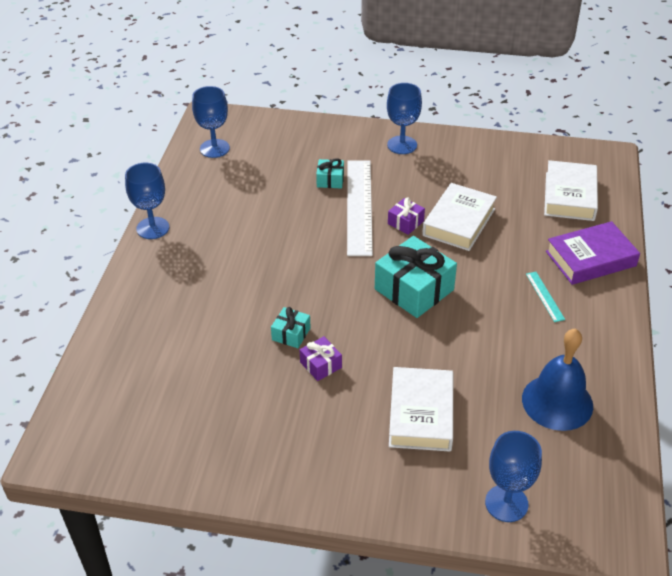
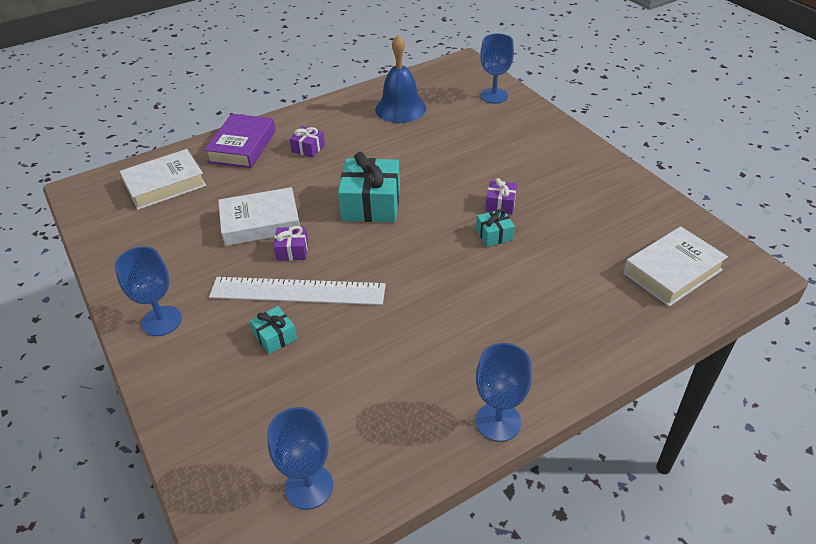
camera: 130 degrees left, 0 degrees up
white ruler [347,160,373,256] -> white ruler turned 45 degrees clockwise [209,277,386,305]
white book [389,367,453,451] -> white book moved to [623,226,728,307]
turquoise ruler [526,272,565,322] -> purple gift [290,126,325,158]
purple book [546,221,640,285] -> purple book turned 75 degrees clockwise [204,114,276,168]

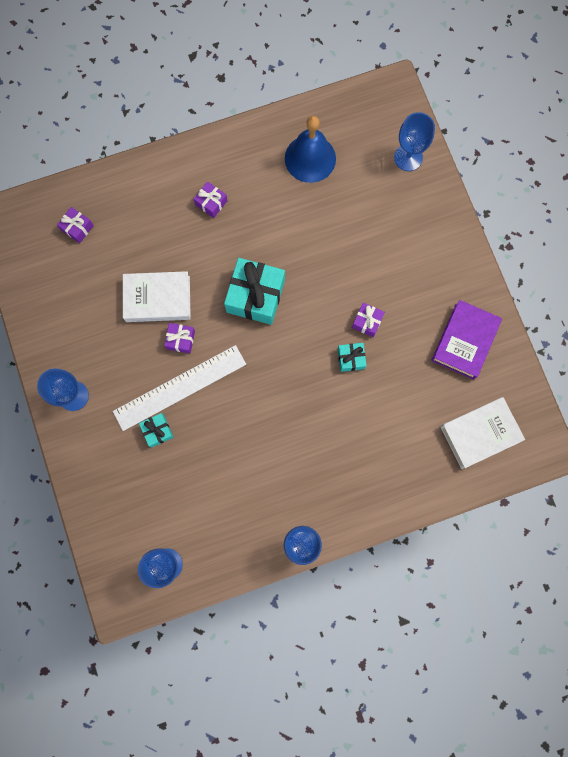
camera: 10 degrees right, 35 degrees up
white book [119,149,206,210] -> purple gift [57,207,94,243]
purple book [204,114,276,168] -> purple book moved to [431,300,502,380]
white ruler [209,277,386,305] -> white ruler turned 45 degrees counterclockwise [113,345,246,431]

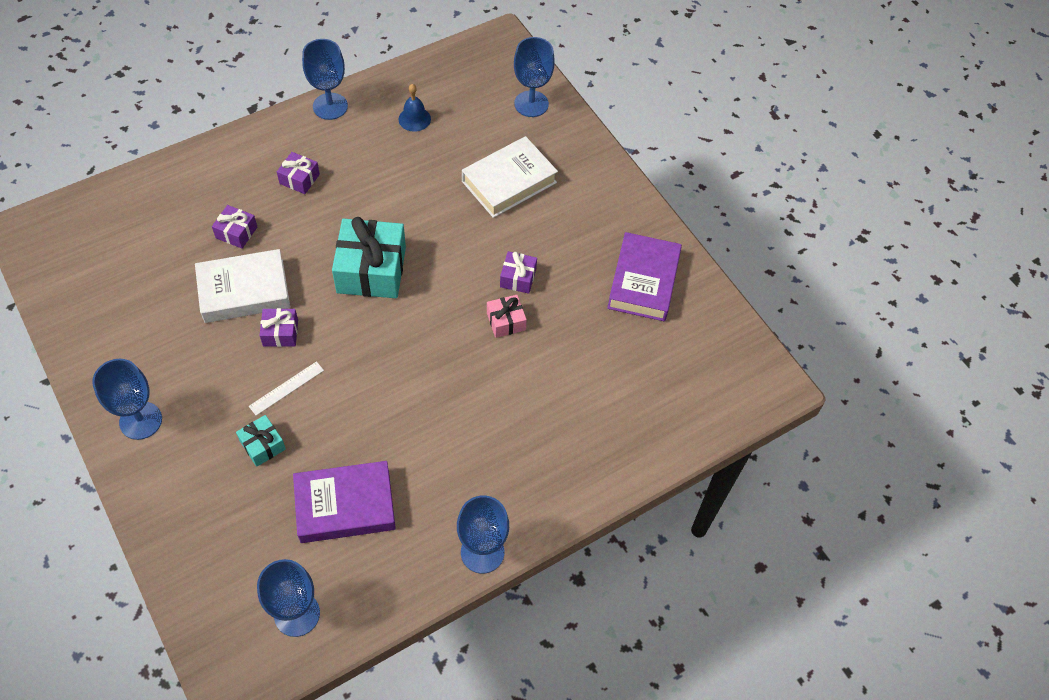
camera: 15 degrees left, 20 degrees down
purple gift [57,207,94,243] -> purple gift moved to [212,205,257,249]
white ruler [113,345,246,431] -> white ruler [249,361,324,416], size x0.43
blue bell [285,116,336,183] -> blue bell [399,84,431,132], size x0.52
turquoise gift [338,343,367,372] -> pink gift [487,295,527,338]
white book [440,397,525,469] -> white book moved to [462,136,558,218]
none -> purple book [293,461,396,543]
none -> blue goblet [302,39,348,120]

